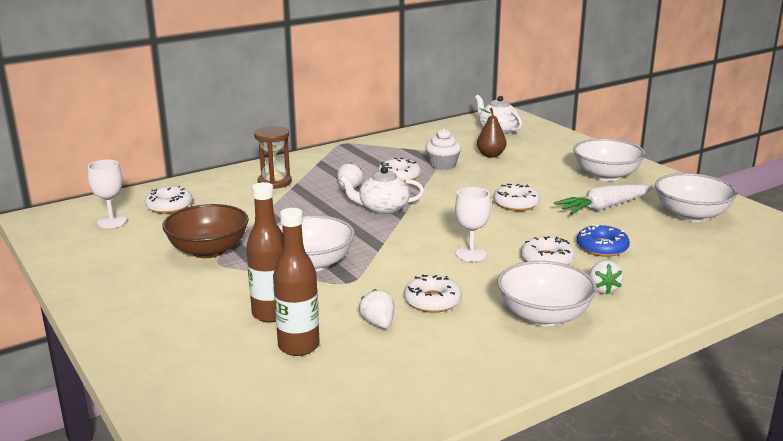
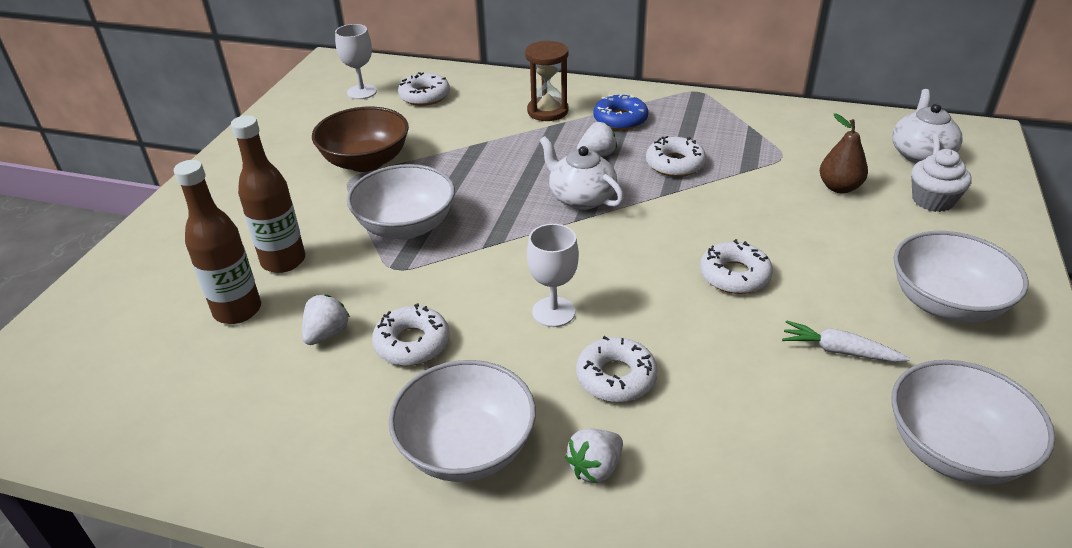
camera: 50 degrees right, 15 degrees up
white cupcake [425,129,461,170] -> white cupcake moved to [911,149,972,212]
white carrot [554,184,653,214] -> white carrot [782,320,910,362], size x0.63
blue donut [577,224,630,257] -> blue donut moved to [593,94,648,130]

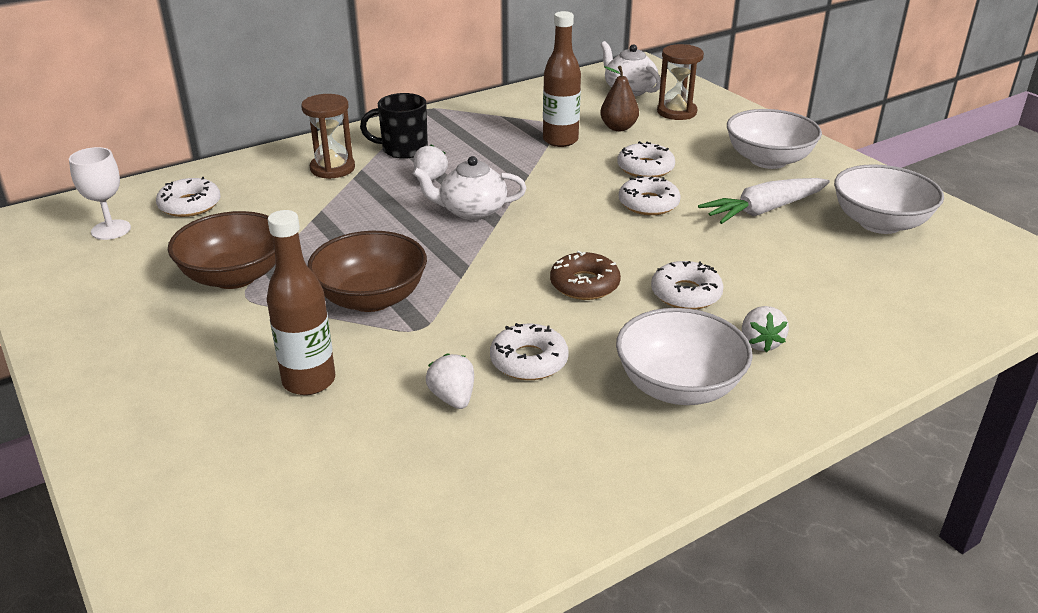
camera: 50 degrees left, 5 degrees down
brown bottle [174,160,261,324] -> brown bottle moved to [543,11,581,147]
white bowl [347,164,455,239] -> brown bowl [308,231,427,312]
white goblet [527,224,579,327] -> brown donut [550,251,621,300]
blue donut [593,94,648,130] -> black mug [360,93,428,159]
white donut [646,136,706,177] -> white donut moved to [617,141,675,177]
white carrot [782,320,910,362] -> white carrot [698,178,830,224], size x1.59
white cupcake [911,149,972,212] -> brown hourglass [657,44,704,120]

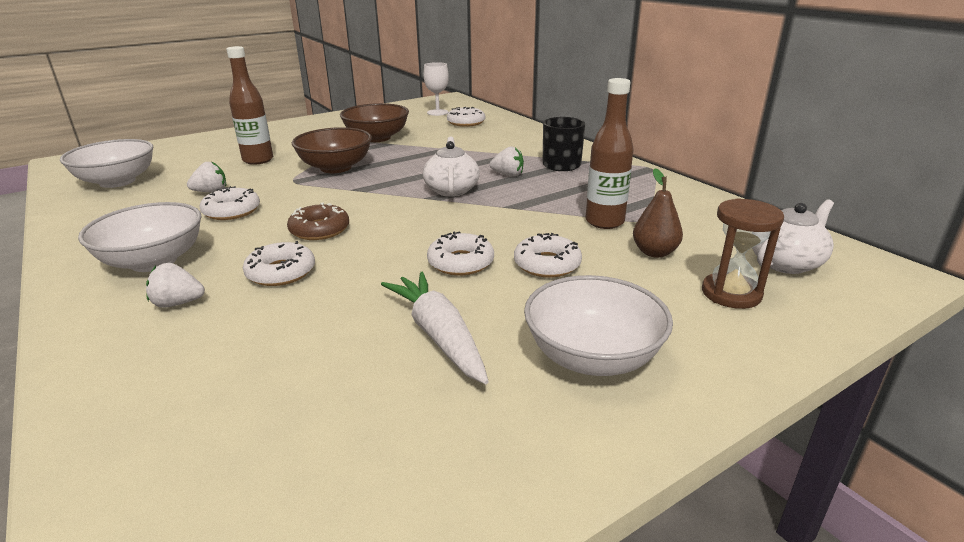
camera: 90 degrees right, 5 degrees down
brown hourglass [301,94,355,179] -> none
white bowl [834,164,944,234] -> white bowl moved to [60,139,154,188]

